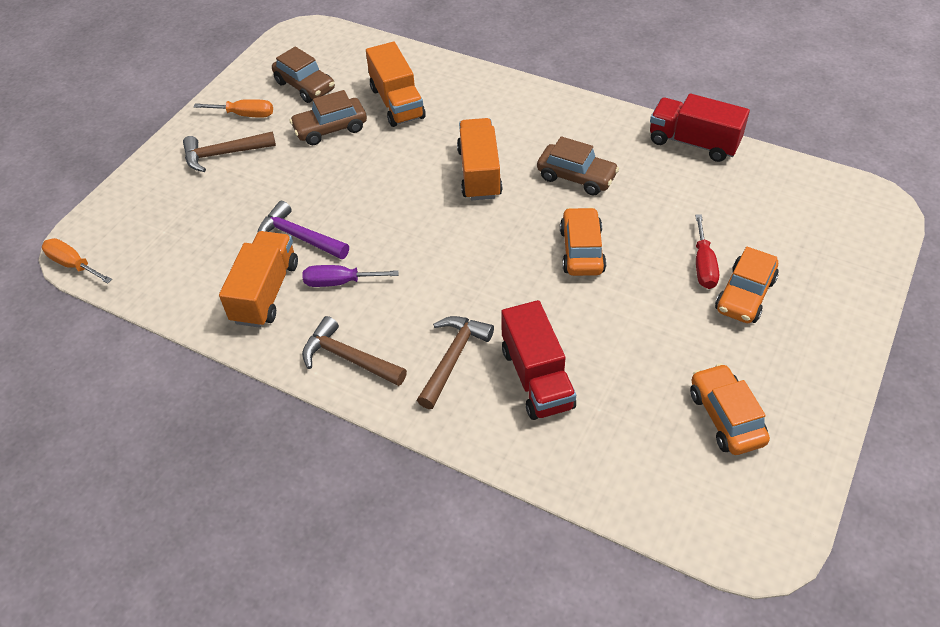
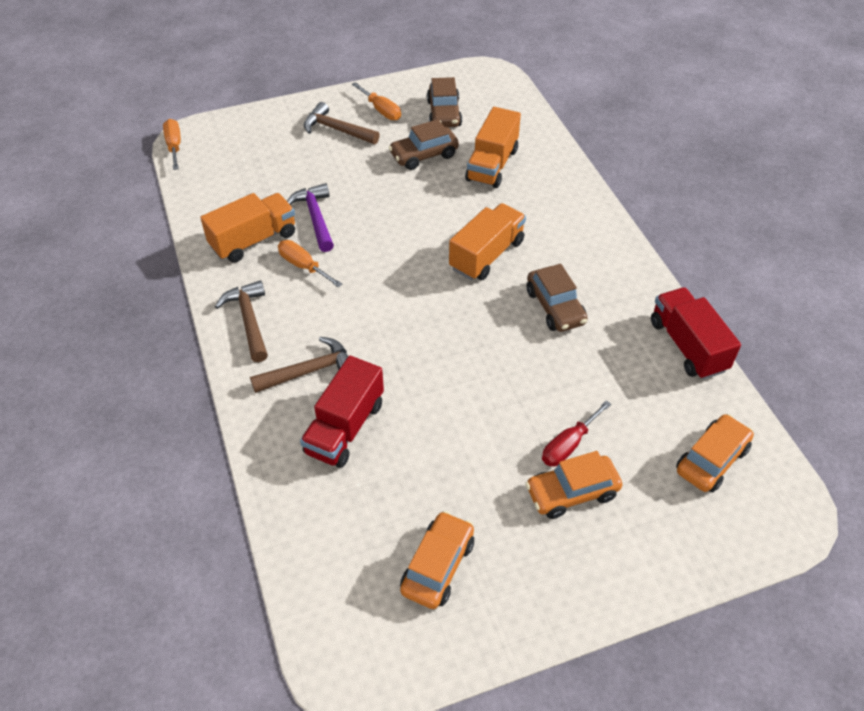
camera: 40 degrees right, 0 degrees up
brown car [289,90,367,145] -> brown car turned 45 degrees counterclockwise [389,119,459,170]
purple screwdriver [303,265,399,287] -> orange screwdriver [278,240,342,287]
orange car [560,207,606,276] -> orange car moved to [676,414,754,492]

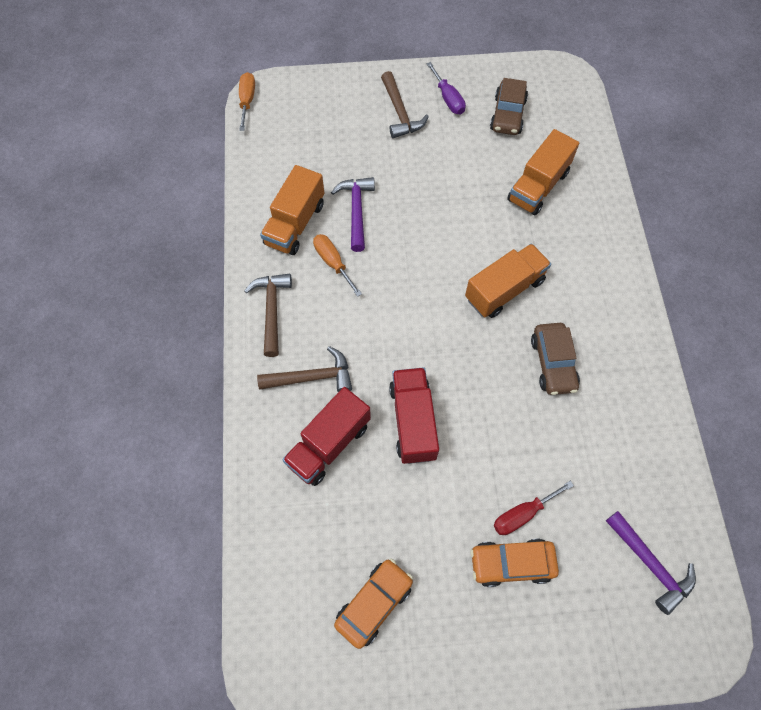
camera: 15 degrees right, 15 degrees up
orange truck [200,193,295,263] -> orange truck turned 135 degrees clockwise [260,165,324,255]
brown hammer [304,102,380,144] -> brown hammer turned 150 degrees counterclockwise [381,71,429,138]
orange screwdriver [352,82,401,120] -> purple screwdriver [427,62,466,114]
brown car [389,119,459,170] -> none
red truck [651,287,741,380] -> red truck moved to [389,367,439,464]
orange car [676,414,754,492] -> purple hammer [606,511,696,615]

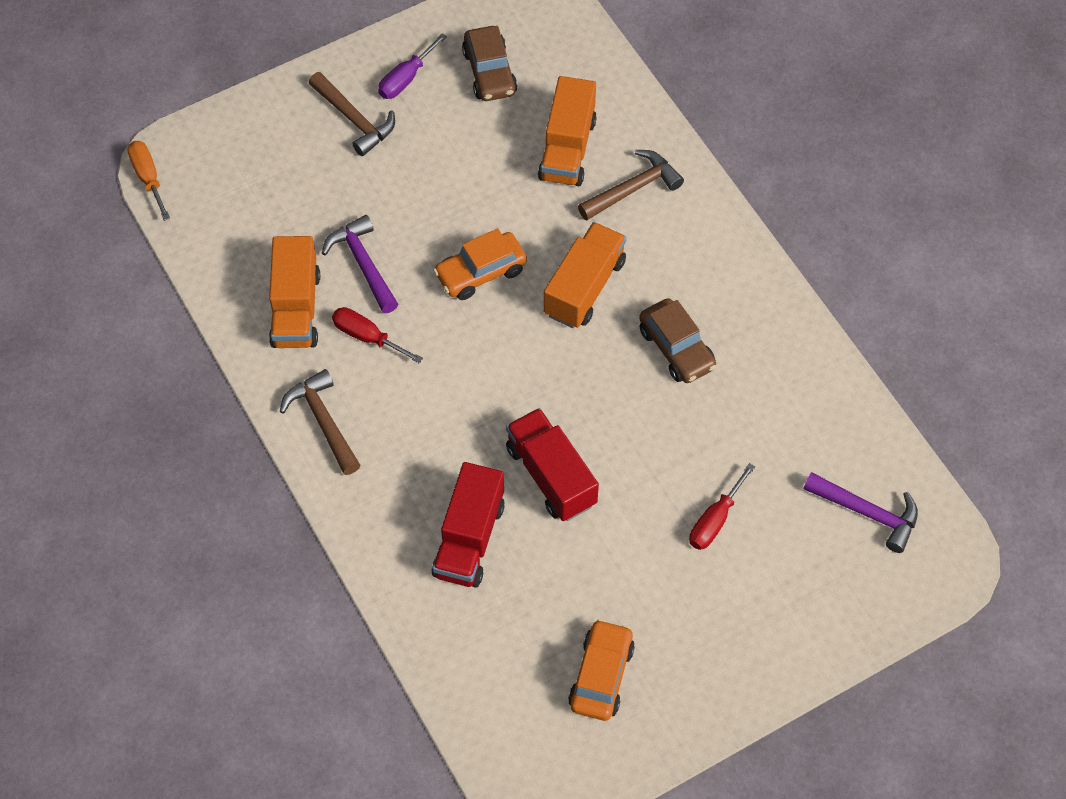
camera: 25 degrees left, 5 degrees down
brown hammer [257,346,352,392] -> brown hammer moved to [578,150,684,220]
orange screwdriver [313,234,362,297] -> red screwdriver [332,307,423,364]
purple screwdriver [427,62,466,114] -> purple screwdriver turned 90 degrees clockwise [378,33,447,99]
orange car [470,539,559,587] -> orange car moved to [433,228,527,300]

